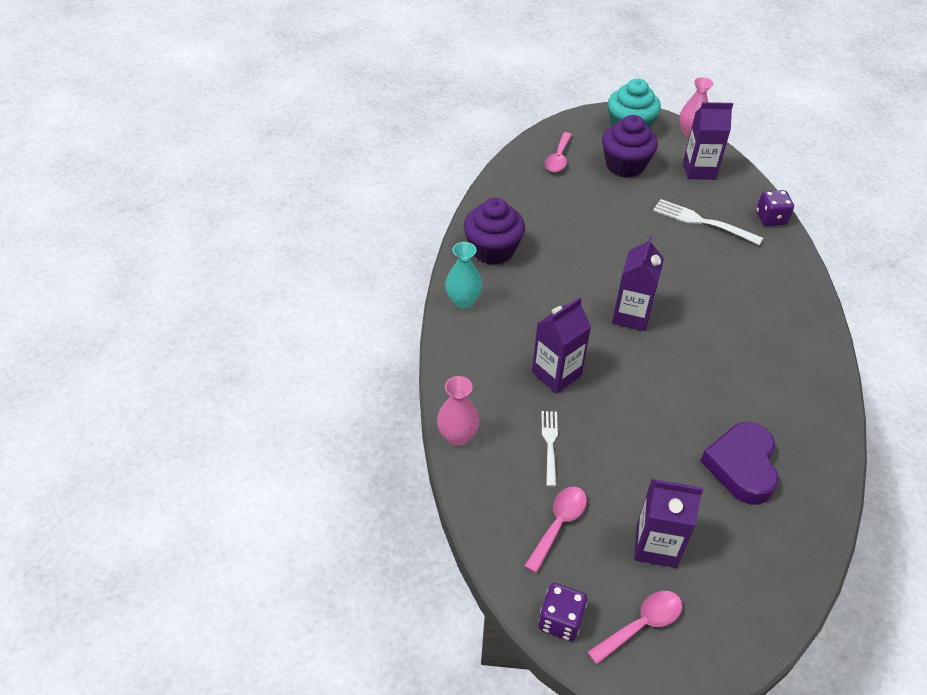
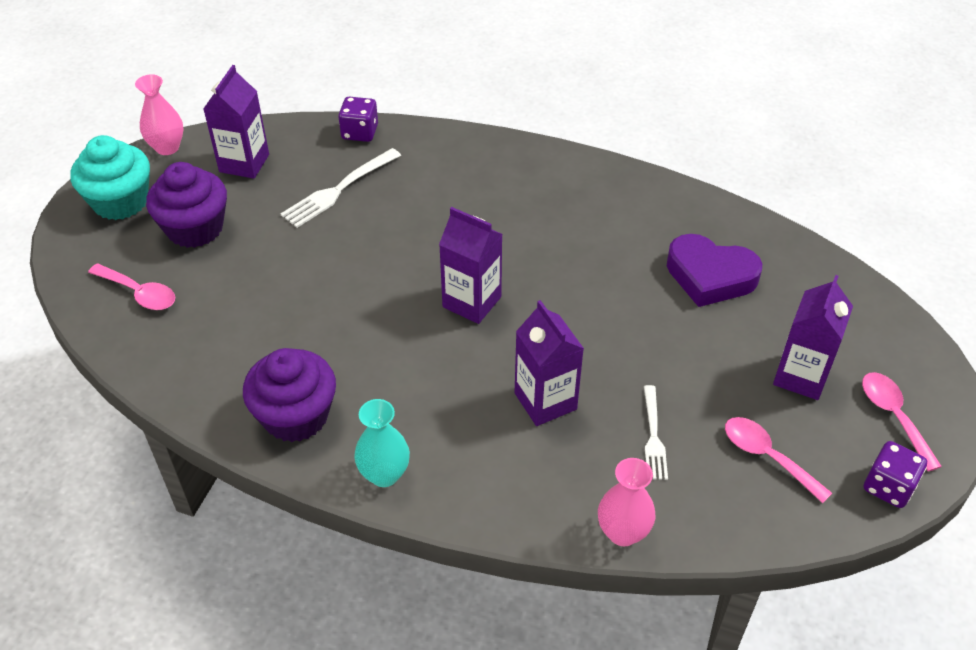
camera: 75 degrees left, 0 degrees up
white fork [542,411,558,487] -> white fork turned 105 degrees counterclockwise [644,385,668,480]

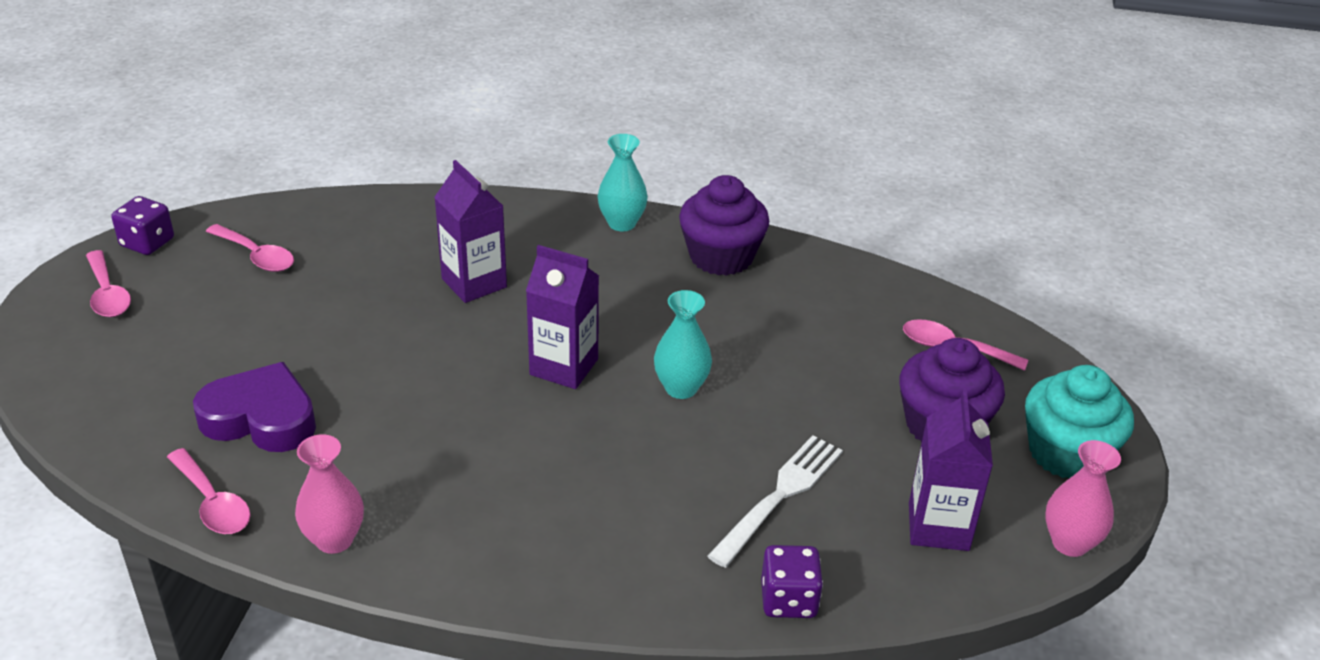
camera: 170 degrees right, 10 degrees down
pink vase [598,458,655,546] -> pink vase moved to [295,434,364,554]
white fork [644,385,668,480] -> none
purple carton [773,275,853,400] -> none
none -> pink spoon [167,448,251,534]
none -> turquoise vase [654,290,712,399]

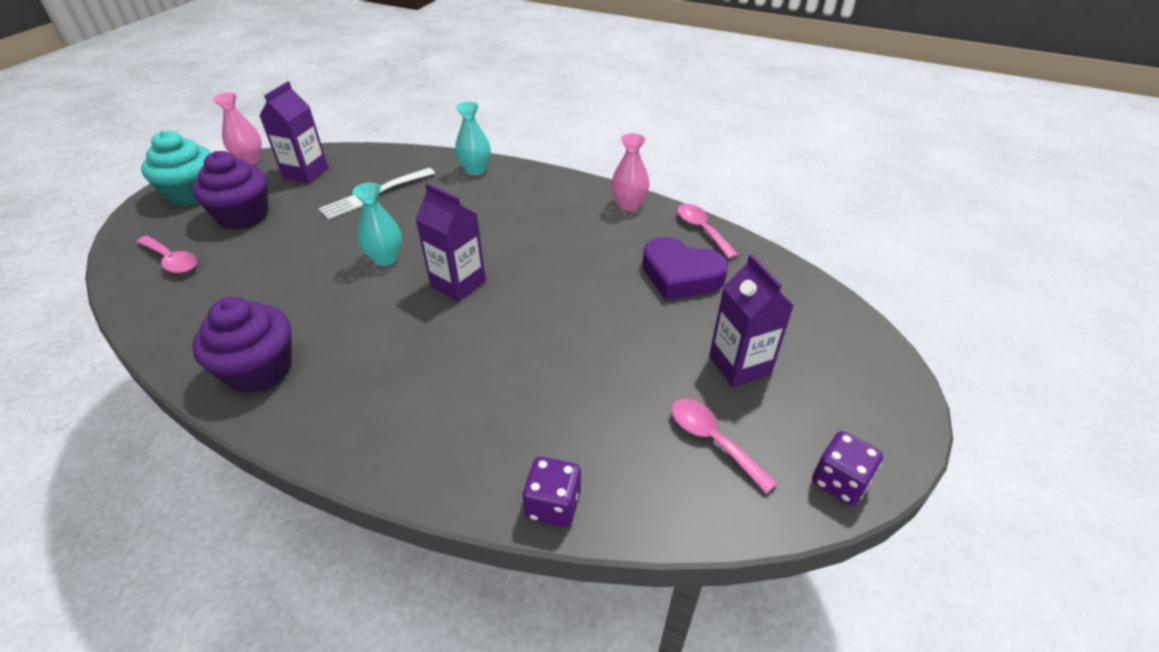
camera: 165 degrees left, 5 degrees up
pink spoon [86,250,131,317] -> none
purple carton [434,160,507,303] -> purple carton moved to [709,254,794,387]
turquoise vase [598,134,648,232] -> turquoise vase moved to [455,102,491,175]
purple dice [761,545,823,618] -> purple dice moved to [523,457,581,527]

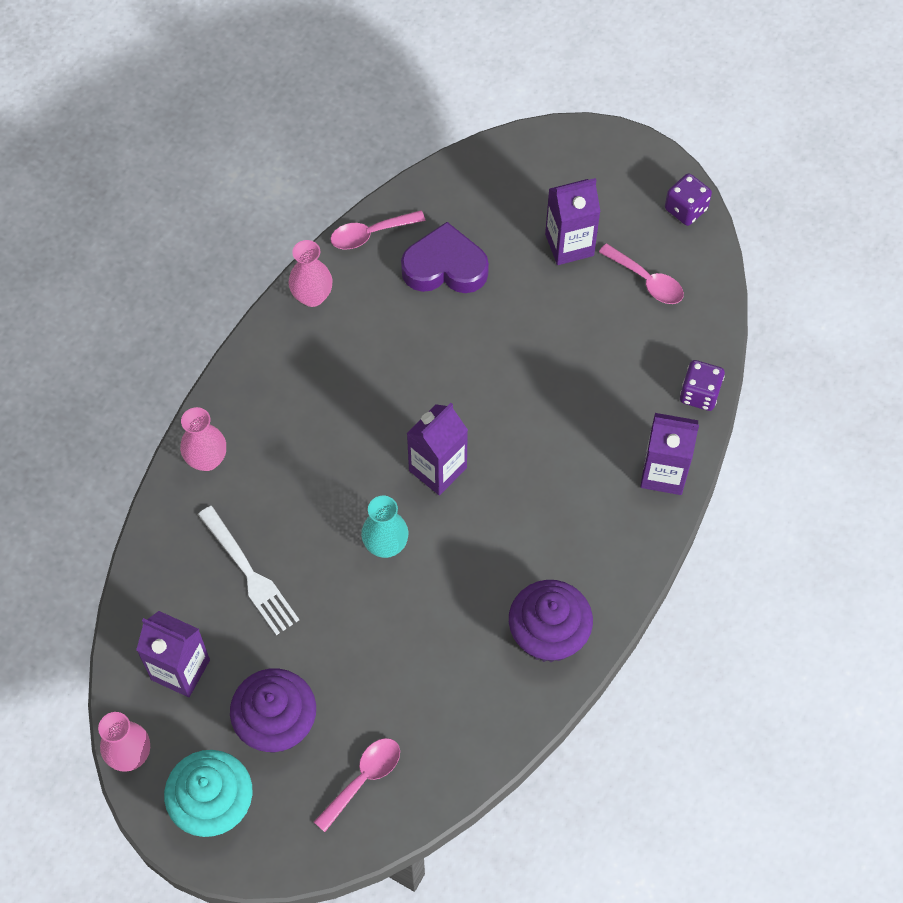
camera: 85 degrees left, 20 degrees up
turquoise vase [455,102,491,175] -> pink vase [180,407,226,471]
purple heart [642,237,729,300] -> purple heart turned 120 degrees counterclockwise [401,222,489,293]
pink spoon [671,399,778,493] -> pink spoon turned 105 degrees counterclockwise [599,244,684,304]
none -> purple carton [640,413,699,495]

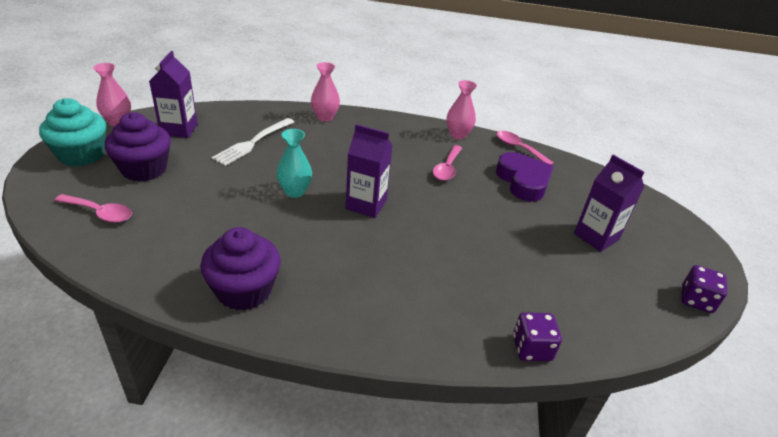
camera: 65 degrees right, 25 degrees down
pink spoon [599,244,684,304] -> pink spoon moved to [433,145,462,181]
purple carton [640,413,699,495] -> none

